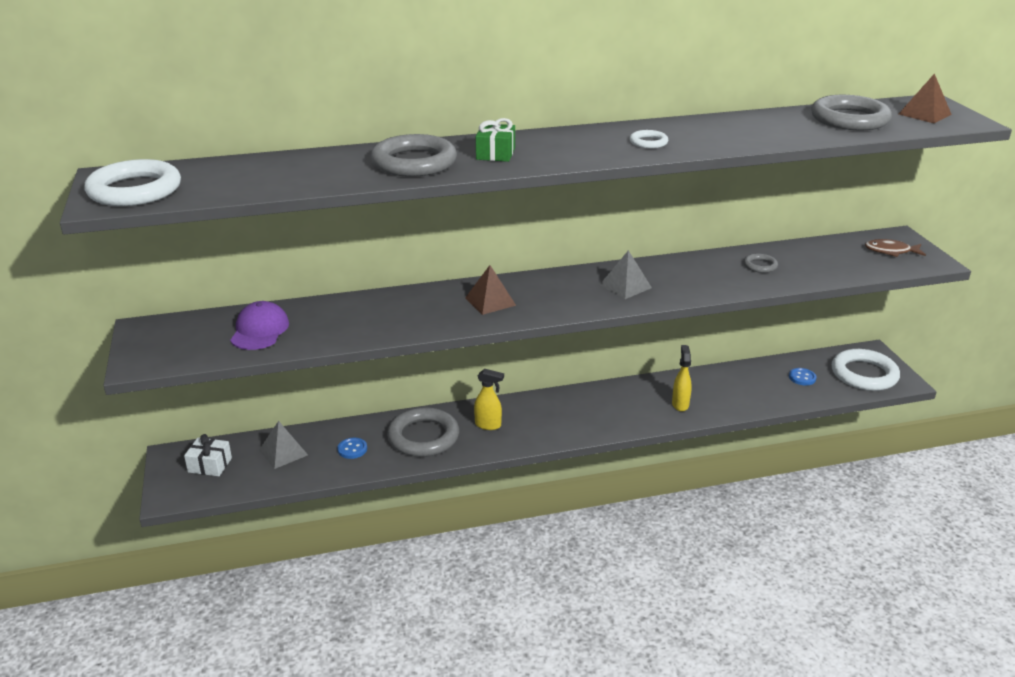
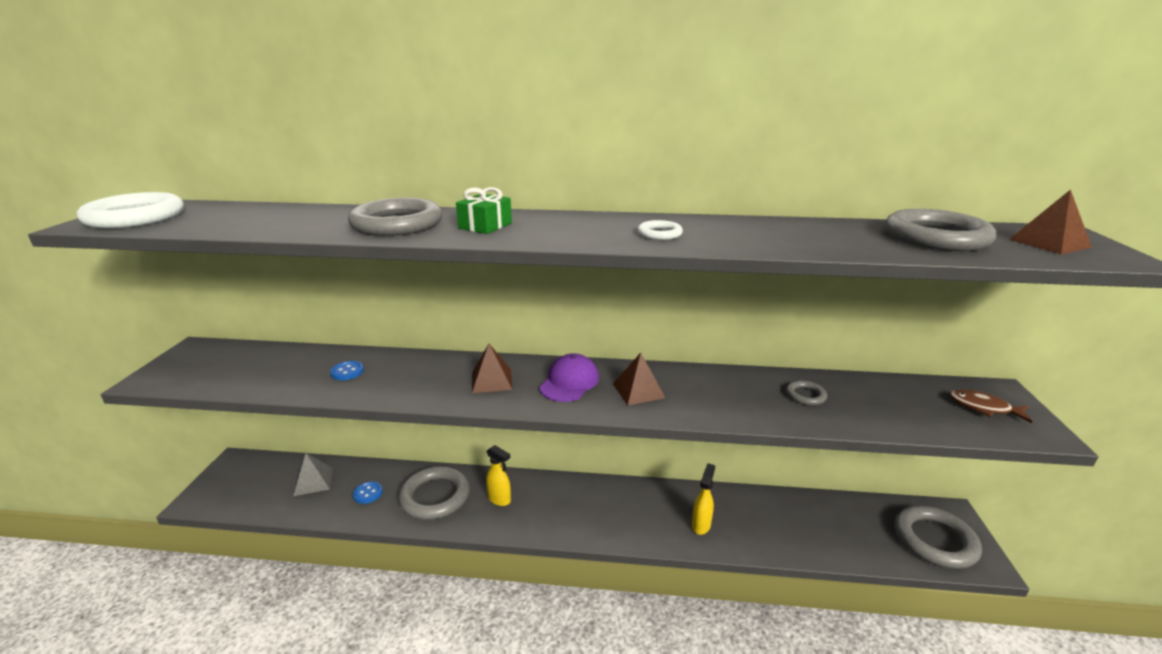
camera: 20 degrees right, 5 degrees down
white gift [184,434,232,476] -> none
purple cap [230,301,289,350] -> purple cap moved to [539,353,599,402]
grey pyramid [600,250,652,299] -> brown pyramid [613,353,665,405]
blue button [789,368,816,385] -> blue button moved to [330,361,364,380]
white ring [832,349,900,391] -> grey ring [895,505,982,569]

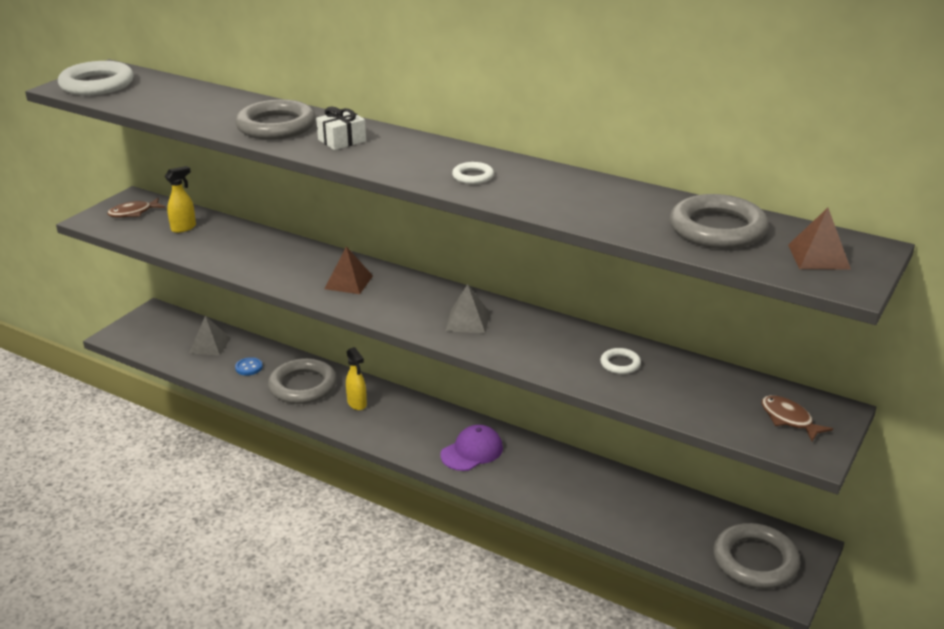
camera: 25 degrees right, 5 degrees up
blue button [330,361,364,380] -> none
green gift [456,187,512,234] -> white gift [316,106,366,150]
purple cap [539,353,599,402] -> purple cap moved to [441,425,503,471]
brown pyramid [613,353,665,405] -> grey pyramid [446,284,490,334]
yellow spray bottle [692,463,715,535] -> yellow spray bottle moved to [165,166,196,233]
grey ring [786,380,827,405] -> white ring [600,348,641,374]
none -> brown fish [107,198,165,218]

